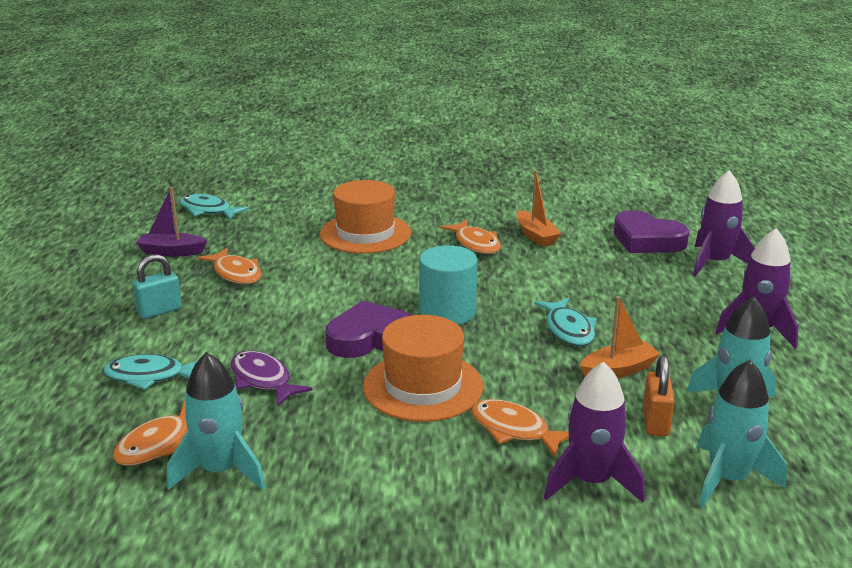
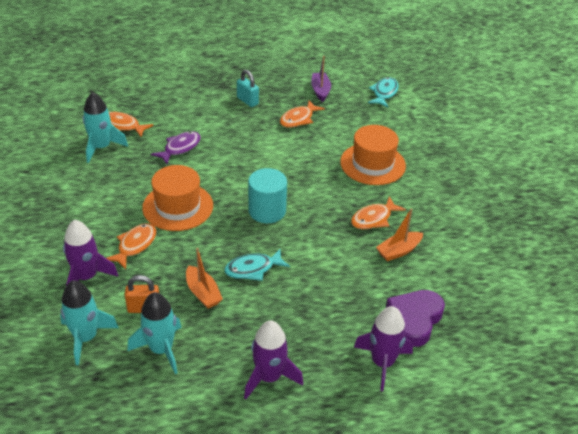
camera: 80 degrees right, 15 degrees up
turquoise fish [104,354,197,390] -> none
purple heart [325,301,412,358] -> none

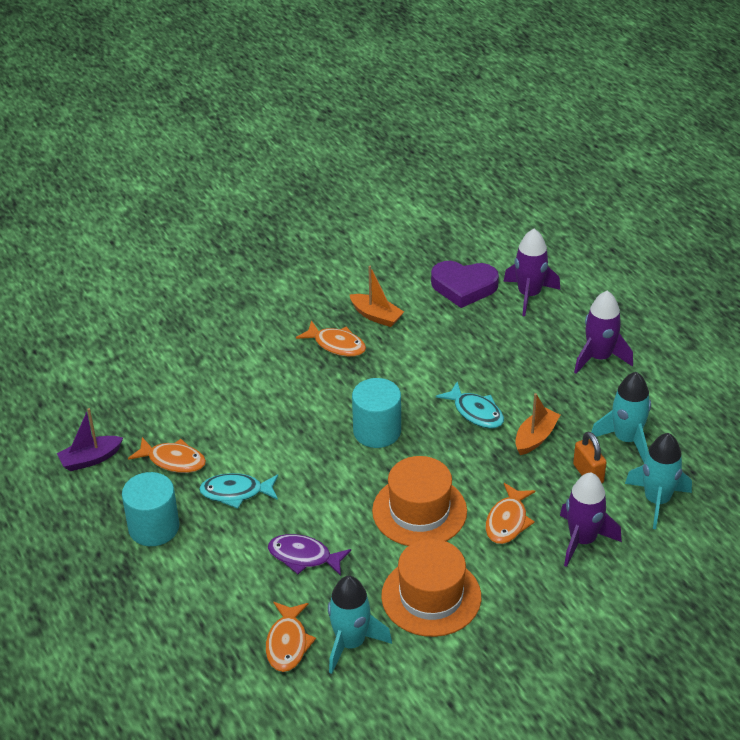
camera: 110 degrees left, 0 degrees up
orange fish [106,223,157,269] -> orange fish turned 75 degrees counterclockwise [486,483,535,544]
turquoise padlock [237,70,259,107] -> turquoise cylinder [122,472,179,546]
orange hat [340,125,406,185] -> orange hat moved to [381,539,481,637]
turquoise fish [368,77,399,108] -> turquoise fish moved to [199,473,278,509]

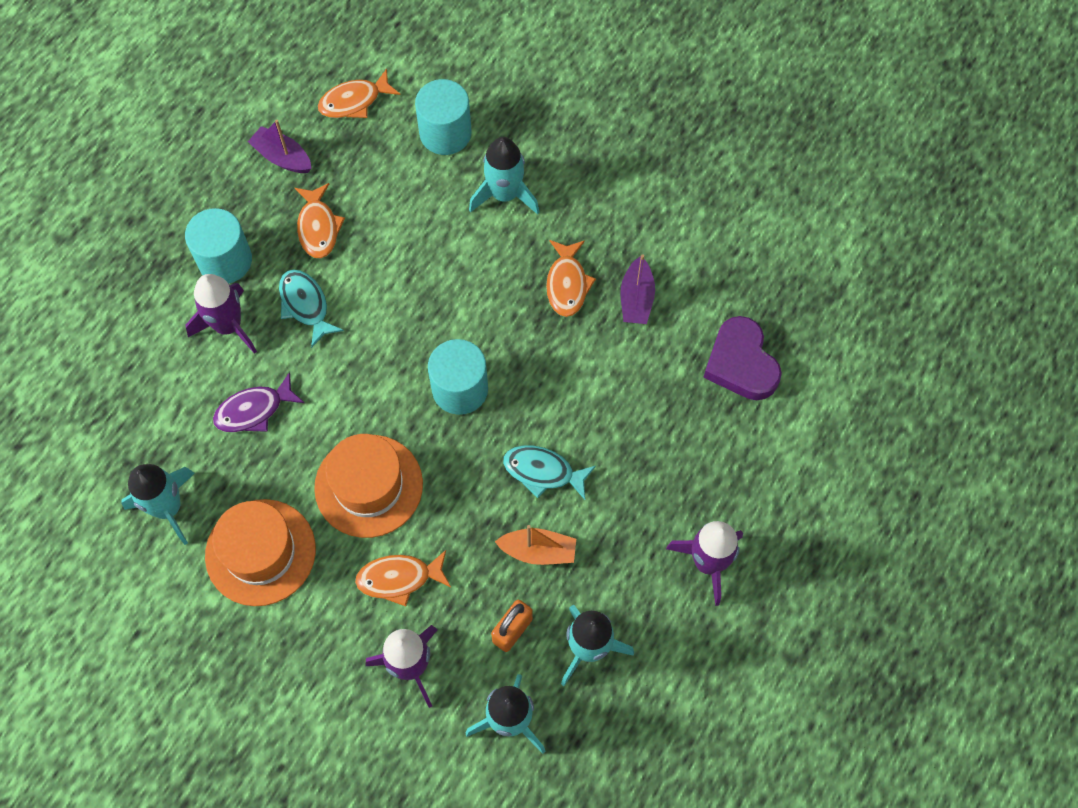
camera: 60 degrees right, 25 degrees up
orange fish [266,602,316,672] -> orange fish moved to [318,68,400,118]
purple fish [268,534,351,576] -> purple fish turned 105 degrees counterclockwise [213,372,304,432]
orange boat [350,266,404,327] -> purple boat [620,255,655,324]
turquoise fish [436,382,504,429] -> turquoise fish turned 90 degrees clockwise [503,445,596,500]
purple rocket [503,229,560,316] -> purple rocket moved to [185,274,257,354]
none -> turquoise cylinder [415,79,472,155]
none -> turquoise rocket [469,137,539,214]

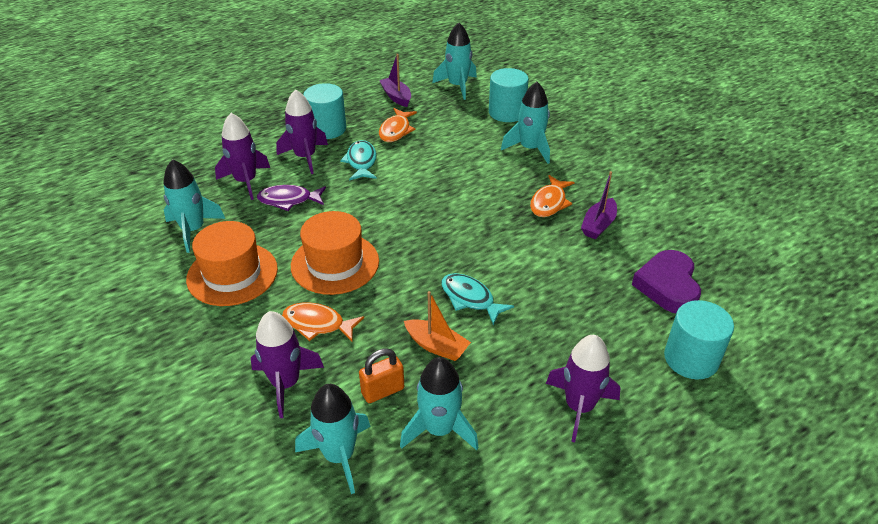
camera: 25 degrees right, 25 degrees down
orange fish [318,68,400,118] -> turquoise rocket [432,23,477,100]
turquoise cylinder [428,339,488,415] -> turquoise cylinder moved to [664,300,734,380]
none -> purple rocket [215,113,270,200]

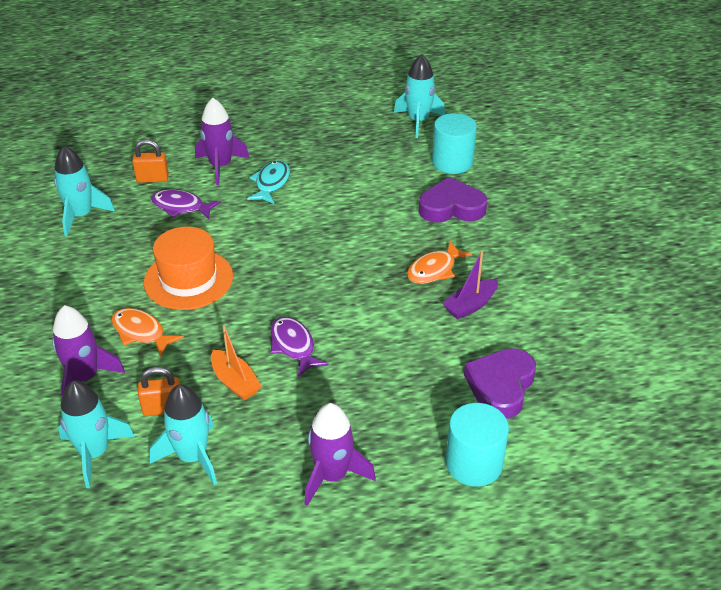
camera: 20 degrees right, 0 degrees up
orange hat [186,221,278,306] -> none
purple rocket [215,113,270,200] -> orange padlock [132,139,169,183]
turquoise cylinder [304,83,346,139] -> none
purple boat [379,54,411,107] -> none
orange fish [379,108,417,142] -> none
turquoise fish [441,273,514,325] -> purple fish [271,317,329,377]
turquoise rocket [501,82,550,164] -> purple heart [419,177,487,223]

